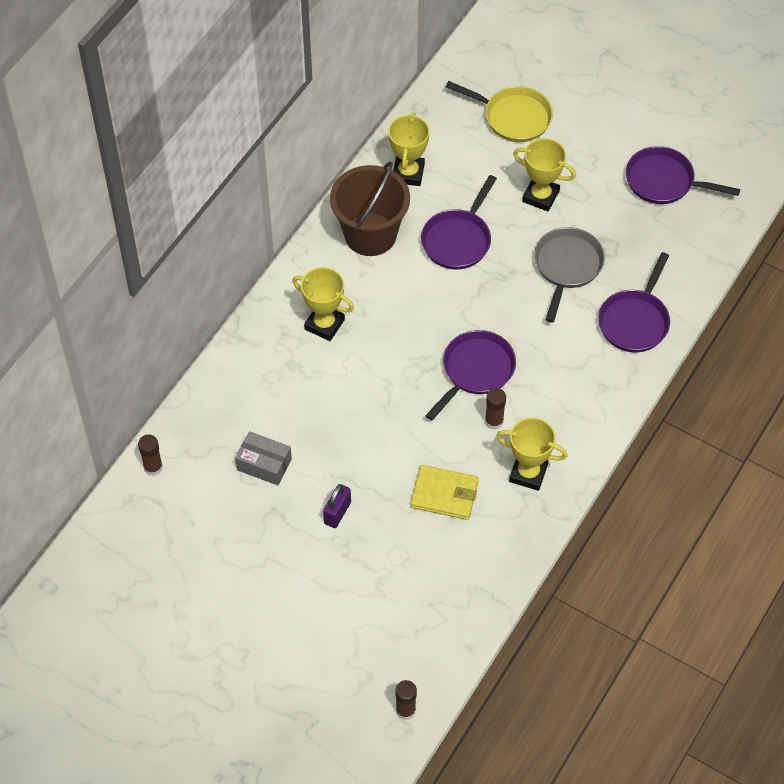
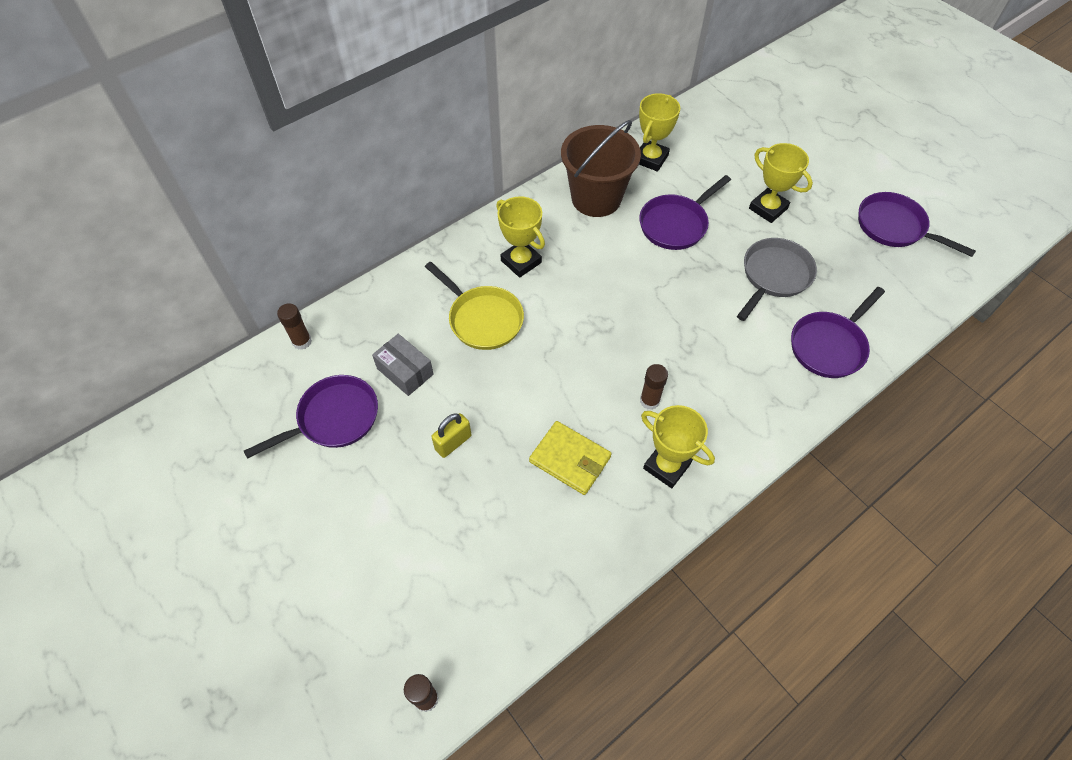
camera: 20 degrees right, 0 degrees up
purple padlock [323,484,351,528] -> yellow padlock [431,413,471,458]
purple pan [425,330,516,421] -> purple pan moved to [244,375,378,459]
yellow pan [445,81,553,142] -> yellow pan moved to [425,262,524,350]

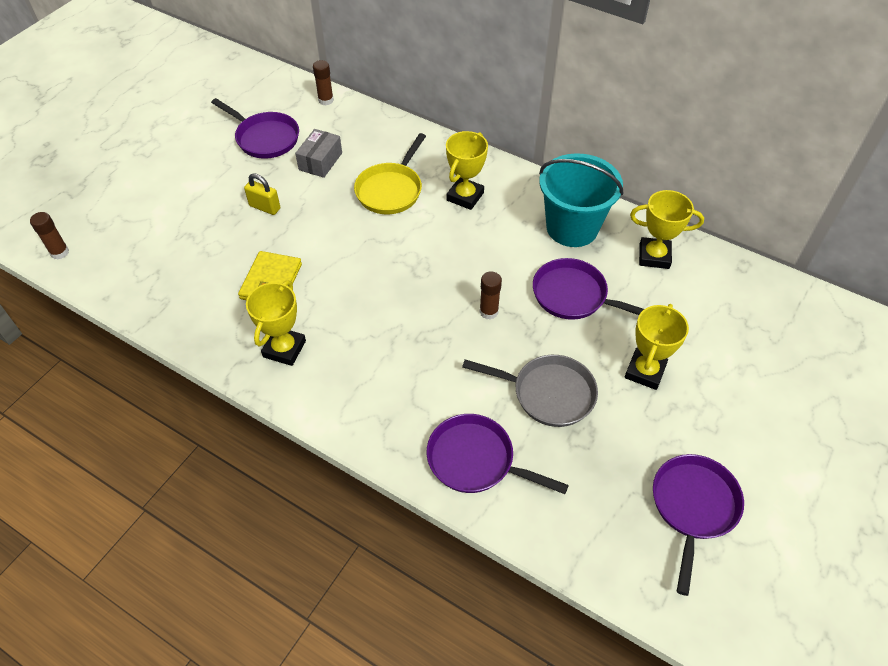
camera: 70 degrees right, 5 degrees down
brown bucket [561,120,641,217] -> turquoise bucket [539,153,623,247]
brown glue stick [640,364,668,410] -> brown glue stick moved to [479,271,502,319]

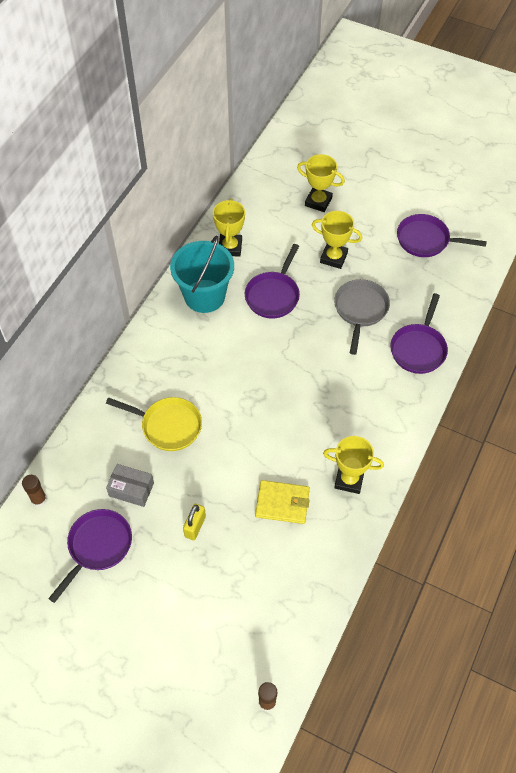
camera: 95 degrees left, 5 degrees up
yellow trophy [446,131,488,210] -> yellow trophy moved to [297,154,345,212]
brown glue stick [479,271,502,319] -> none

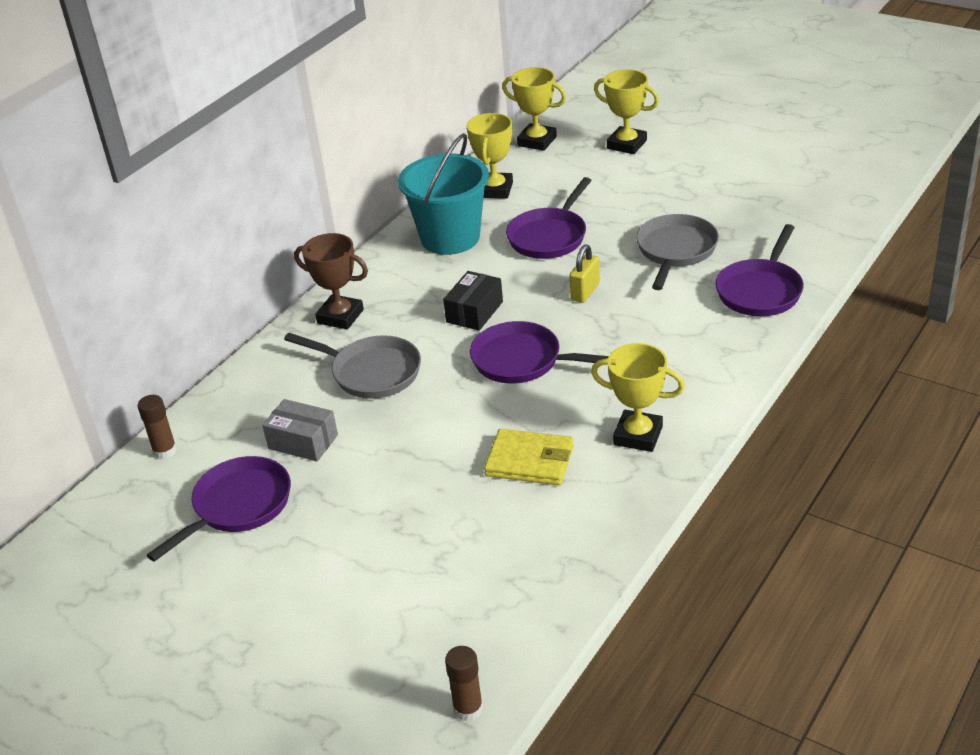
camera: 10 degrees right, 20 degrees down
yellow pan [106,397,202,451] -> grey pan [284,333,421,399]
yellow padlock [183,504,206,540] -> yellow padlock moved to [569,245,600,303]
yellow trophy [312,211,362,269] -> yellow trophy moved to [502,67,566,151]
purple pan [397,214,487,257] -> purple pan moved to [470,321,609,383]
none -> brown trophy [294,233,368,330]
none -> black box [443,271,503,331]

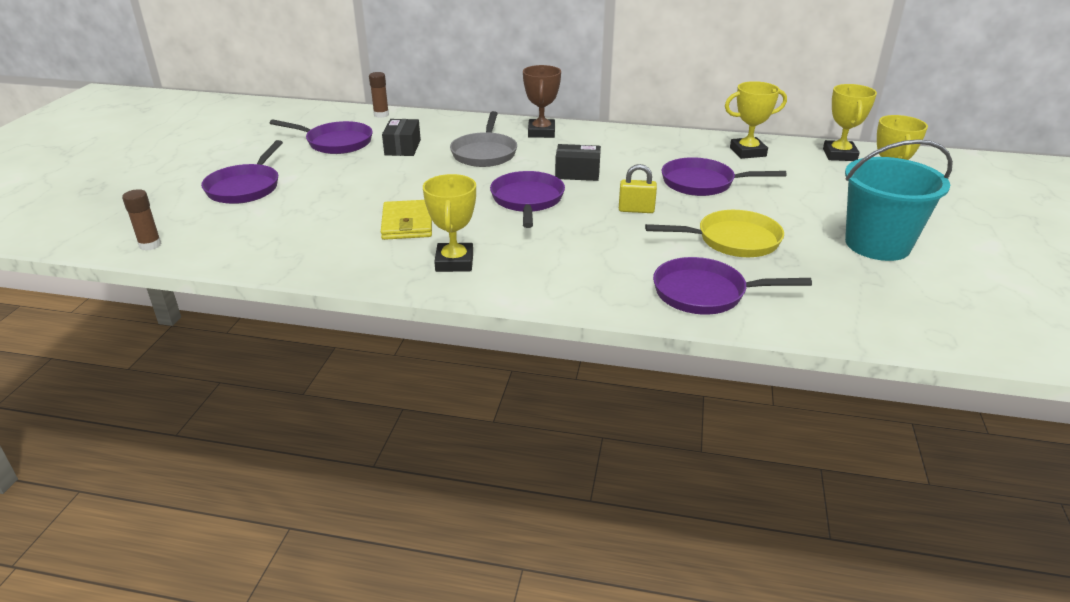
camera: 65 degrees right, 5 degrees down
grey box [262,399,338,461] -> black box [382,119,421,156]
turquoise bucket [398,133,489,255] -> turquoise bucket moved to [845,139,953,261]
grey pan [636,214,719,290] -> yellow pan [645,210,784,257]
none -> purple pan [201,140,283,204]

